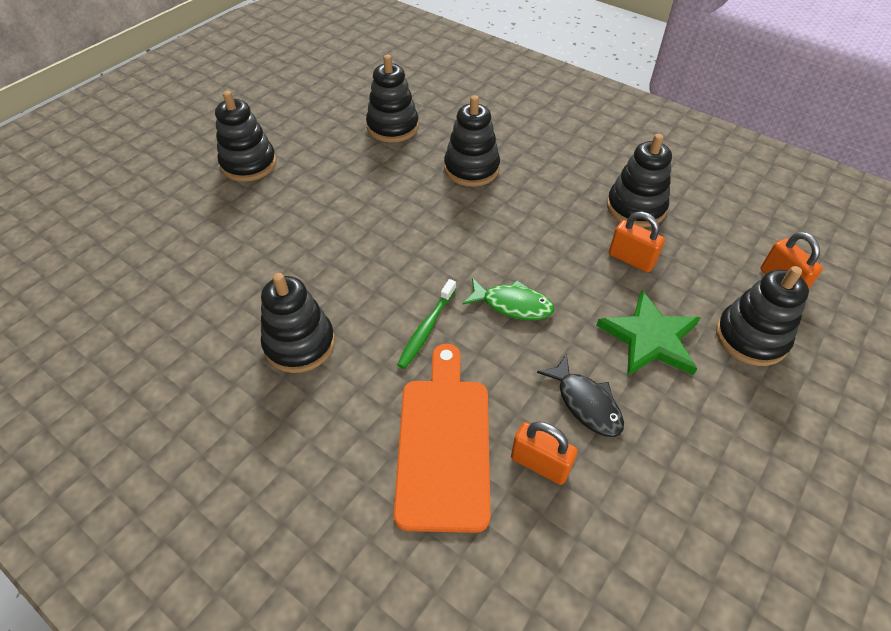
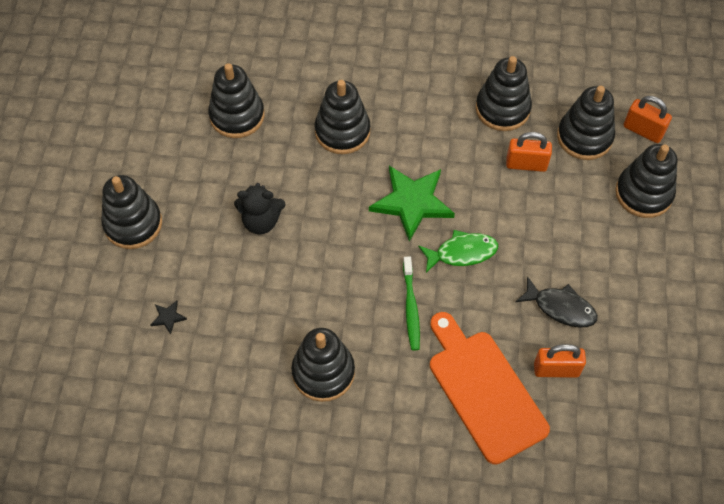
camera: 30 degrees left, 10 degrees up
green star [596,290,700,376] -> green star moved to [369,166,455,242]
none -> black star [150,301,187,335]
none -> black teddy bear [234,183,285,235]
none -> black stacking toy [557,86,615,160]

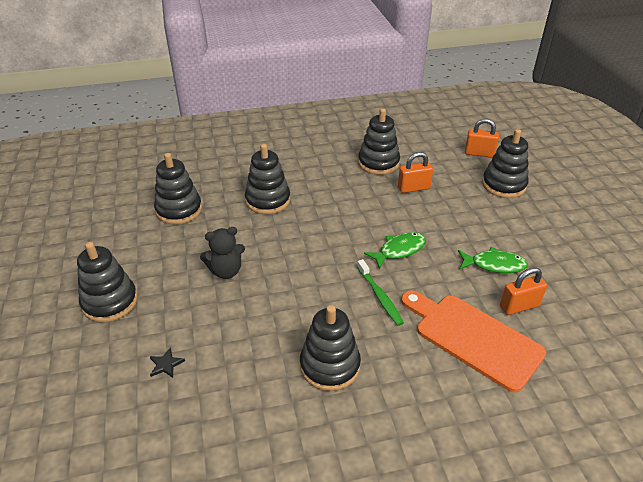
camera: 20 degrees left, 20 degrees down
green star [369,166,455,242] -> none
black fish [516,276,598,328] -> green fish [458,247,528,273]
black stacking toy [557,86,615,160] -> none

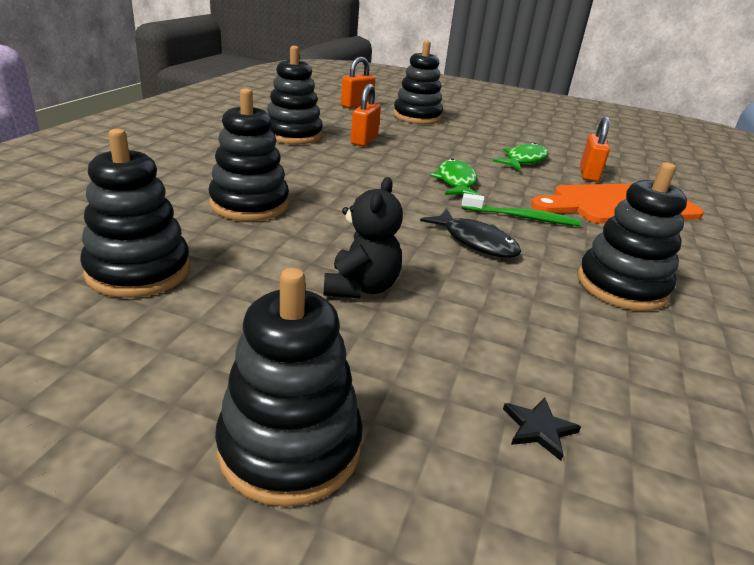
camera: 60 degrees left, 10 degrees down
none -> black fish [420,209,521,258]

